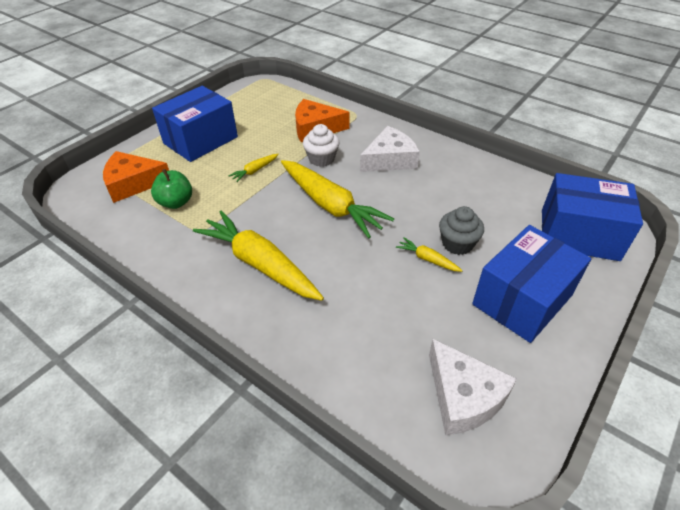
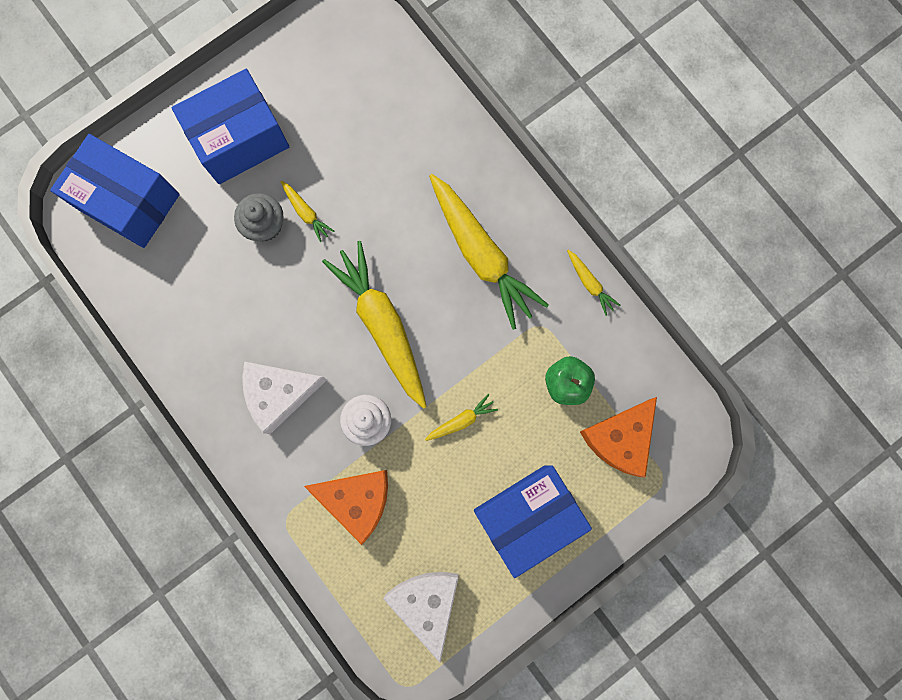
camera: 165 degrees left, 35 degrees up
orange cheese [103,151,169,203] -> orange cheese turned 120 degrees clockwise [580,397,657,478]
white cheese [429,339,517,435] -> white cheese moved to [383,572,458,663]
none -> yellow carrot [567,250,620,316]

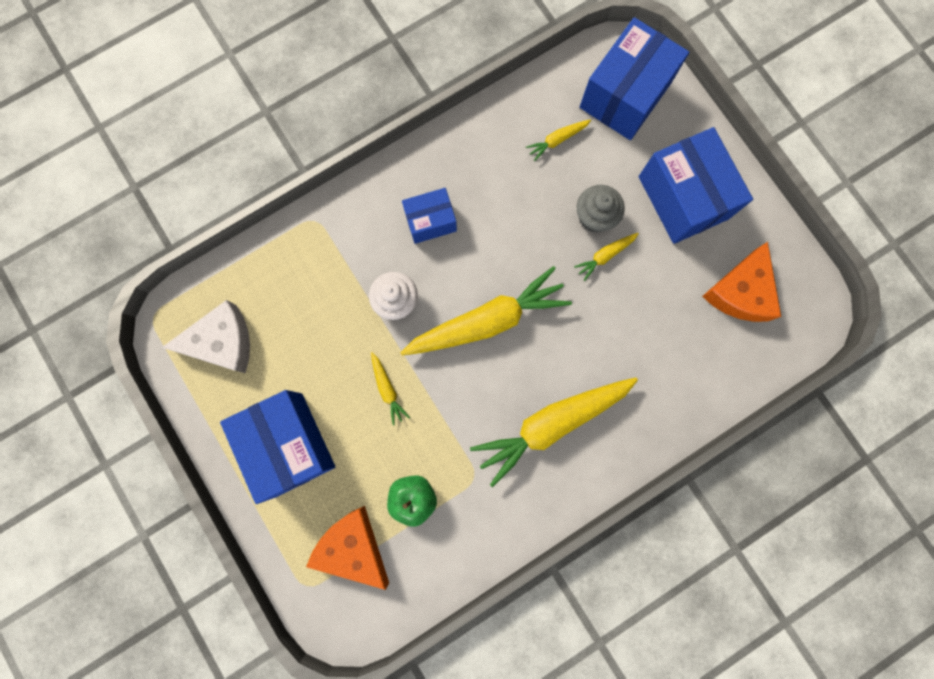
camera: 95 degrees right, 0 degrees up
white cheese [242,361,327,434] -> blue box [402,188,457,244]
orange cheese [304,470,388,545] -> orange cheese moved to [702,242,781,322]
yellow carrot [567,250,620,316] -> yellow carrot moved to [526,119,591,161]

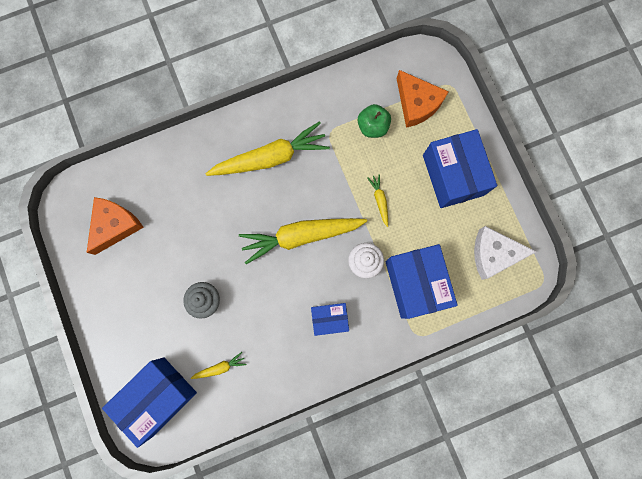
camera: 170 degrees left, 0 degrees up
yellow carrot [574,233,639,281] -> none
blue box [638,127,753,244] -> blue box moved to [385,244,458,319]

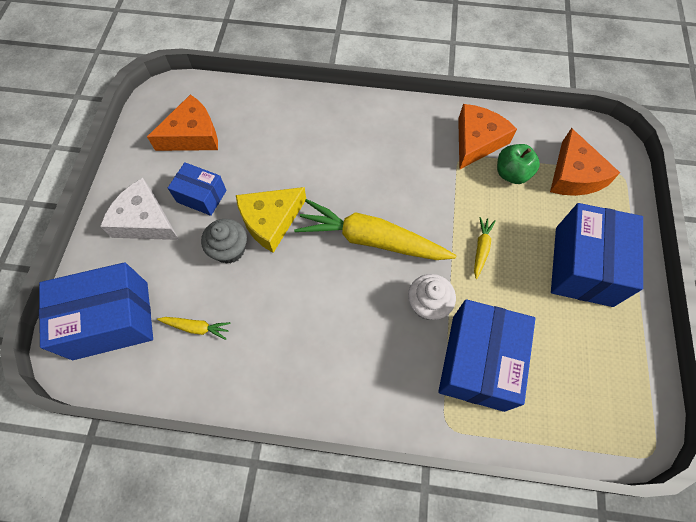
camera: 30 degrees right, 15 degrees down
yellow carrot [205,121,330,176] -> none
blue box [311,303,349,336] -> blue box moved to [168,162,227,216]
white cheese [474,226,536,280] -> white cheese moved to [100,178,179,240]
none -> yellow cheese [236,187,306,253]
none -> orange cheese [458,104,517,170]

